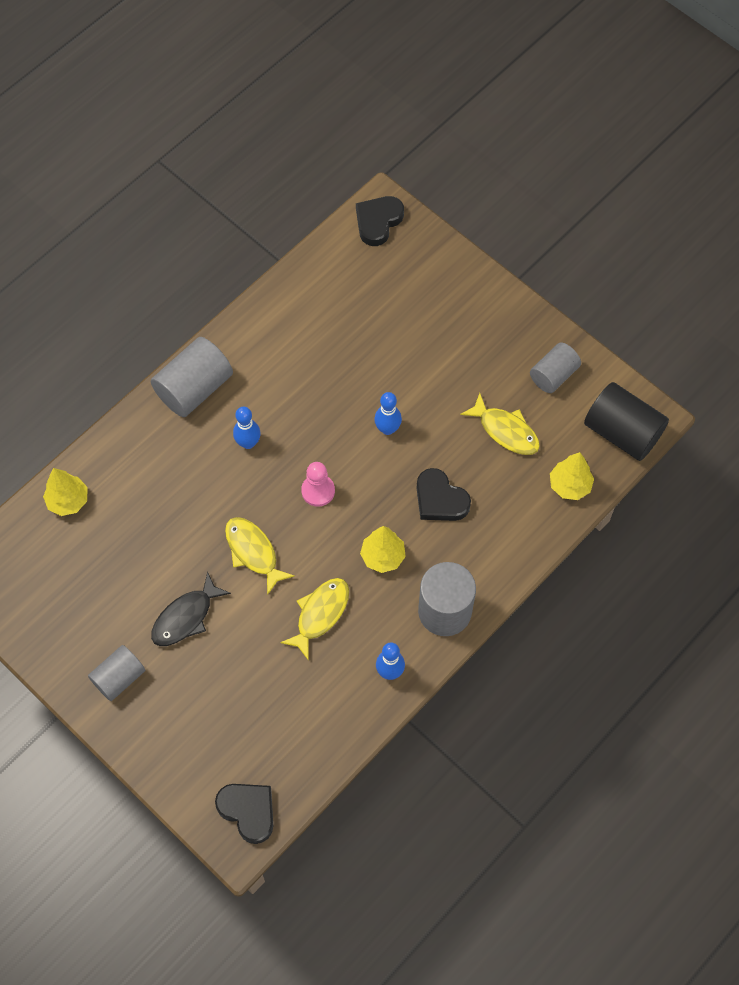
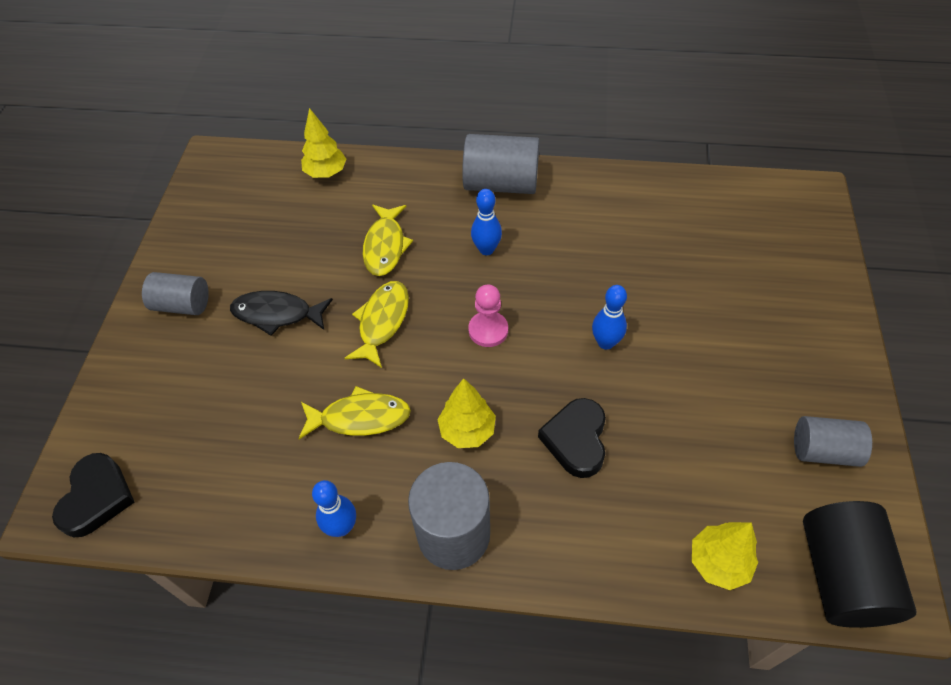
camera: 55 degrees right, 10 degrees down
black heart [356,196,404,246] -> none
yellow fish [460,393,540,455] -> yellow fish moved to [363,205,413,276]

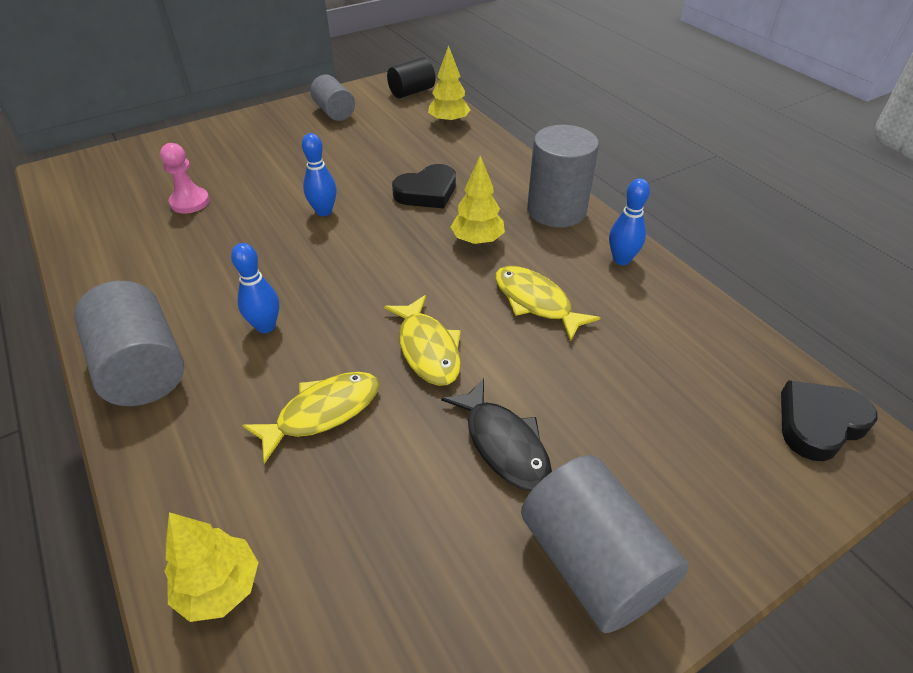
camera: 130 degrees left, 10 degrees down
grey cylinder [142,272,209,315] -> grey cylinder [521,455,689,633], size x1.57
yellow fish [345,281,409,368] -> yellow fish turned 90 degrees counterclockwise [384,295,461,386]
pink pawn [468,285,508,347] -> pink pawn moved to [160,143,210,213]
black cylinder [803,501,916,628] -> black cylinder [387,57,435,98], size x0.64

